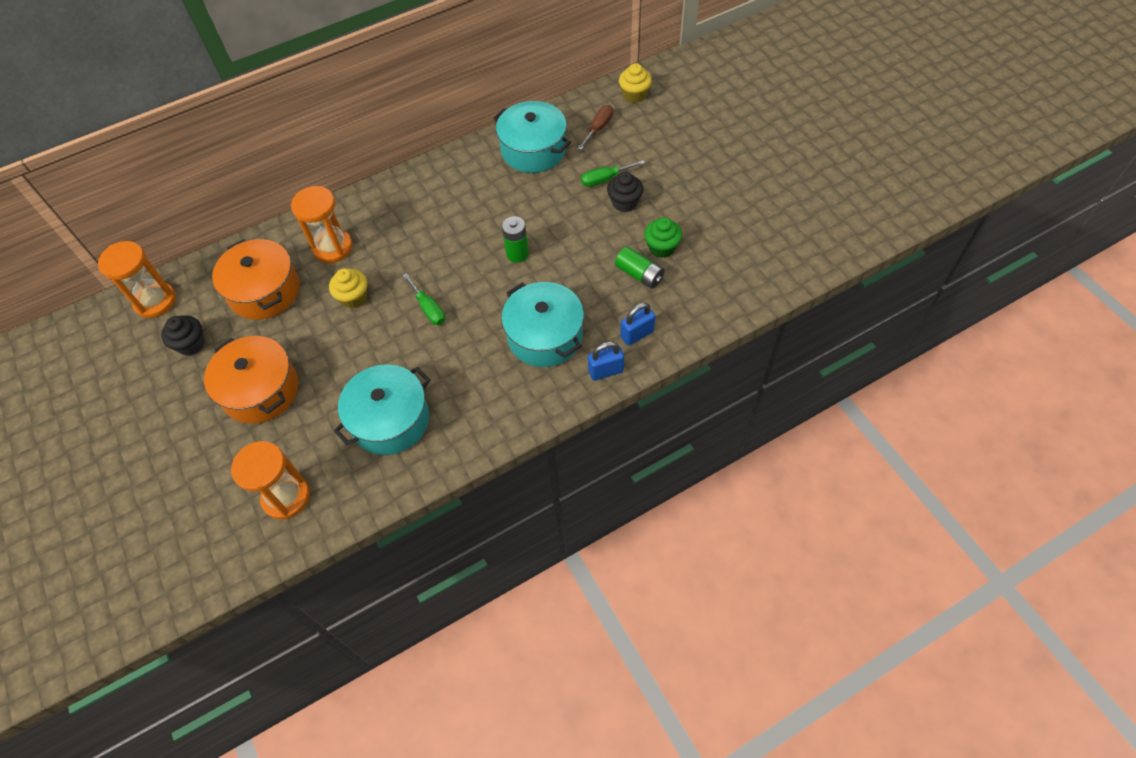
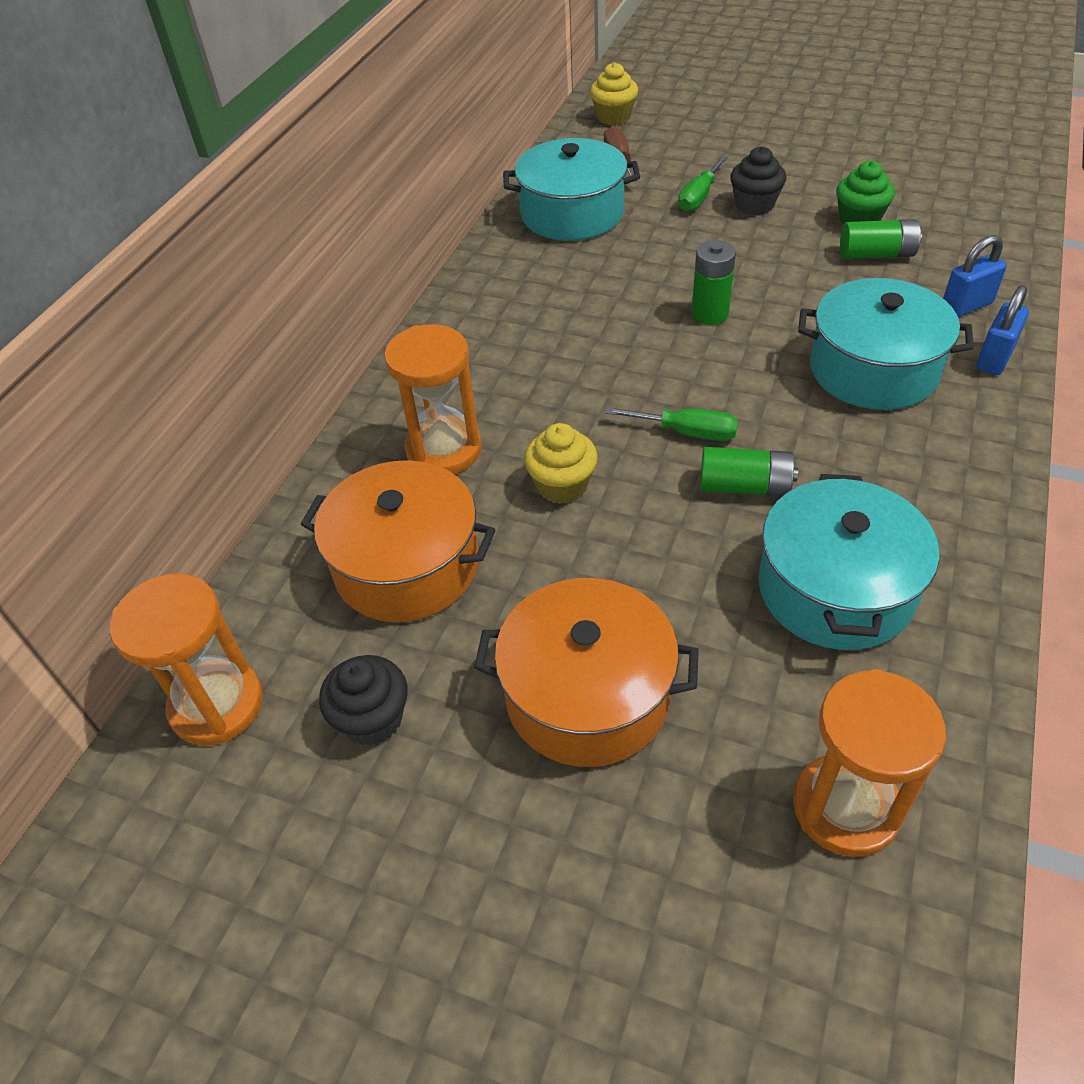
camera: 40 degrees left, 10 degrees down
blue padlock [620,303,655,346] -> blue padlock turned 45 degrees clockwise [943,235,1007,317]
none -> green battery [700,447,798,496]

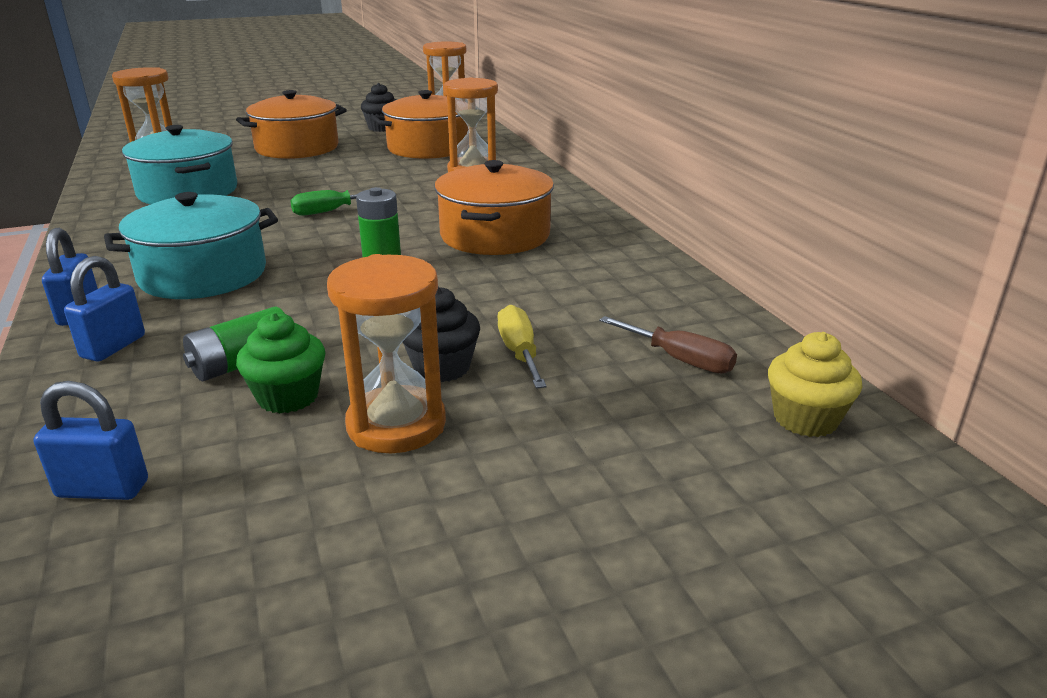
camera: 135 degrees right, 20 degrees down
turquoise pot [503,138,640,241] -> none
yellow cupcake [524,423,598,504] -> none
green screwdriver [678,155,728,212] -> yellow screwdriver [498,305,547,388]
green battery [700,447,798,496] -> none
none -> blue padlock [34,381,148,500]
none -> orange hourglass [327,254,446,453]
none -> orange pot [435,160,554,255]

